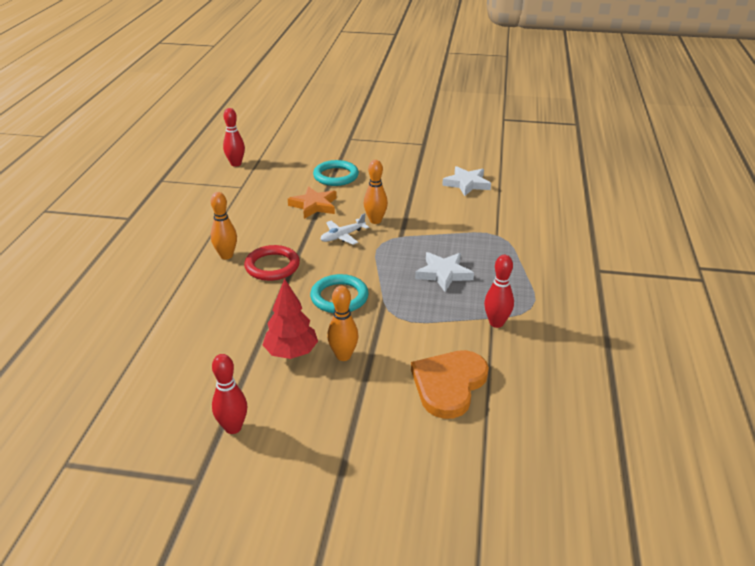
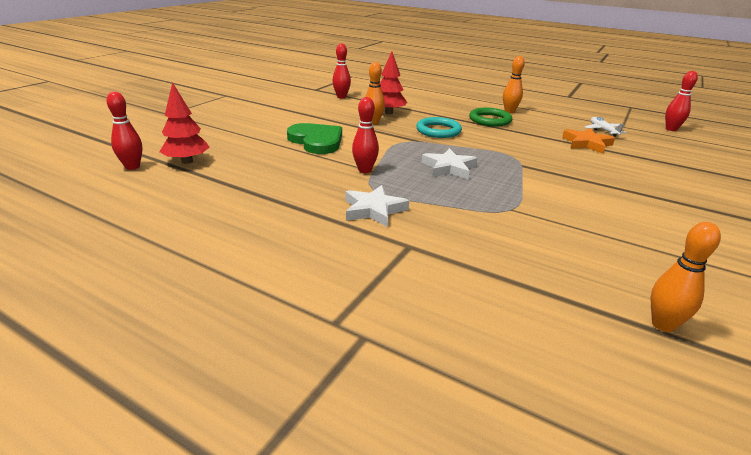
camera: 110 degrees right, 5 degrees down
red ring [244,245,300,281] -> green ring [469,108,512,126]
turquoise ring [313,160,359,186] -> none
white plane [320,213,369,245] -> white plane moved to [585,117,627,137]
orange bowling pin [364,160,388,224] -> orange bowling pin moved to [651,222,721,332]
orange heart [411,350,489,419] -> green heart [287,123,342,154]
white star [442,166,491,196] -> white star moved to [346,185,409,227]
none -> red bowling pin [107,92,143,170]
none -> red tree [160,82,210,164]

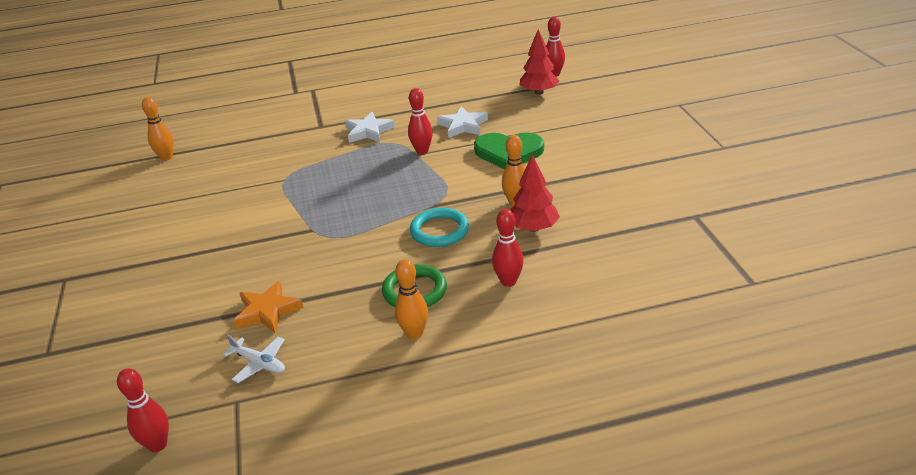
camera: 140 degrees right, 5 degrees up
red bowling pin [332,43,351,98] -> red bowling pin moved to [492,209,524,287]
white star [422,148,478,179] -> white star moved to [437,106,488,138]

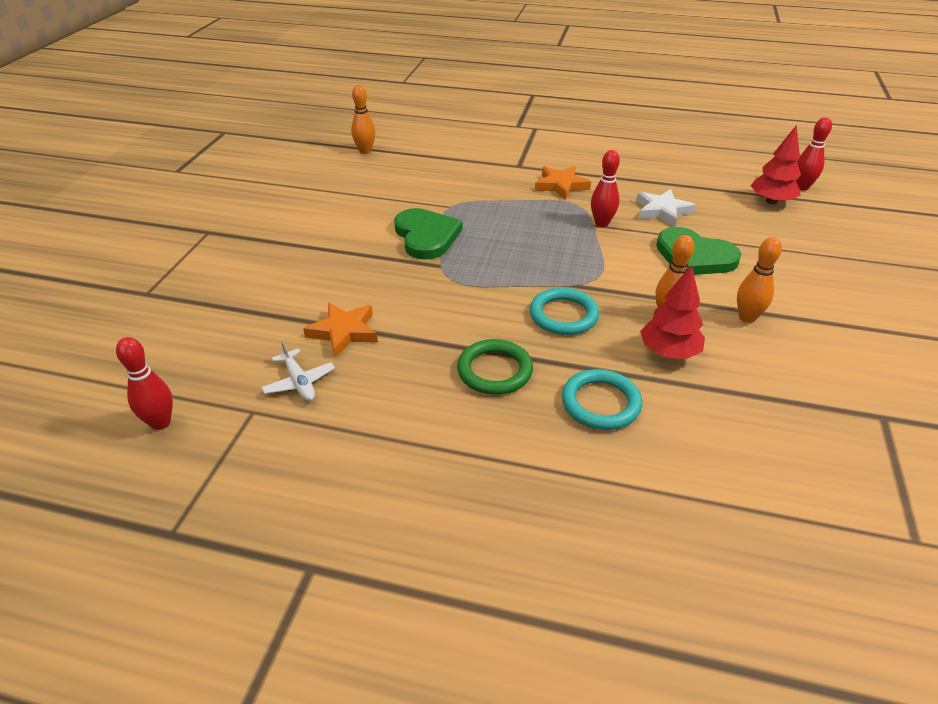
camera: 25 degrees right, 5 degrees up
white star [345,112,395,143] -> orange star [535,166,591,200]
orange bowling pin [395,259,428,339] -> orange bowling pin moved to [737,237,782,323]
red bowling pin [492,209,524,287] -> turquoise ring [562,369,642,430]
none -> green heart [394,208,463,260]

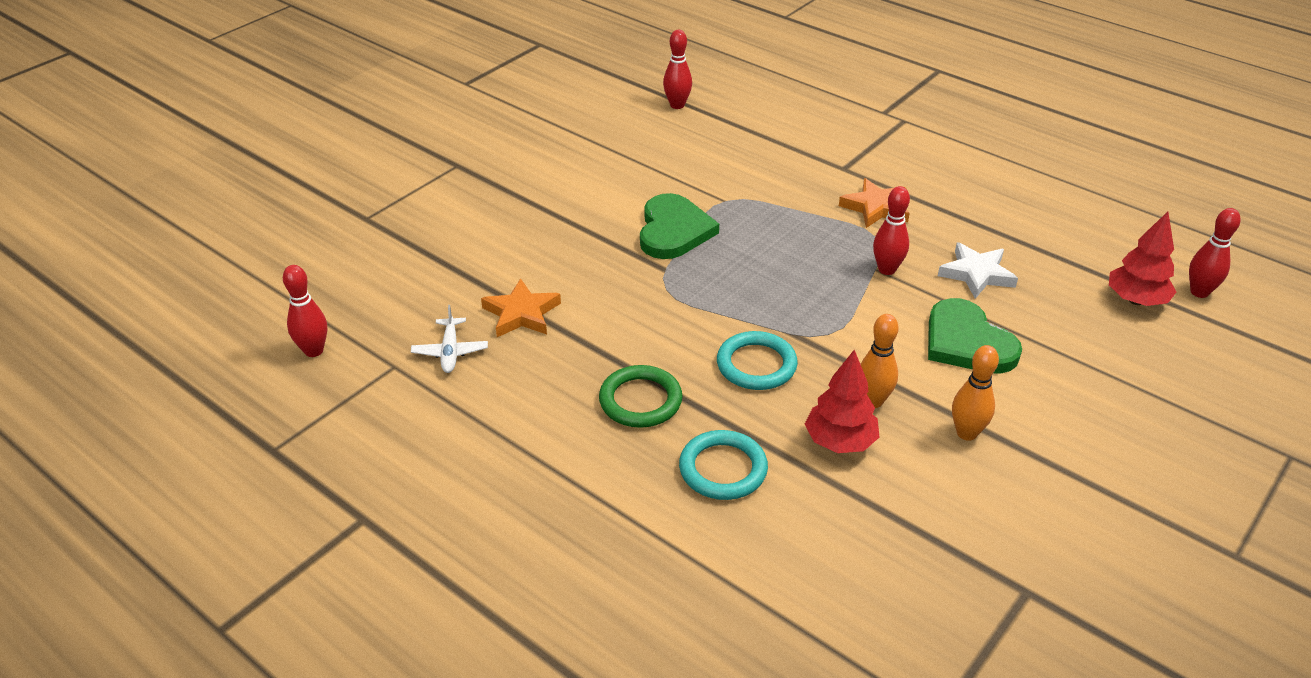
camera: 25 degrees right, 0 degrees up
orange bowling pin [351,85,375,154] -> red bowling pin [663,30,692,109]

